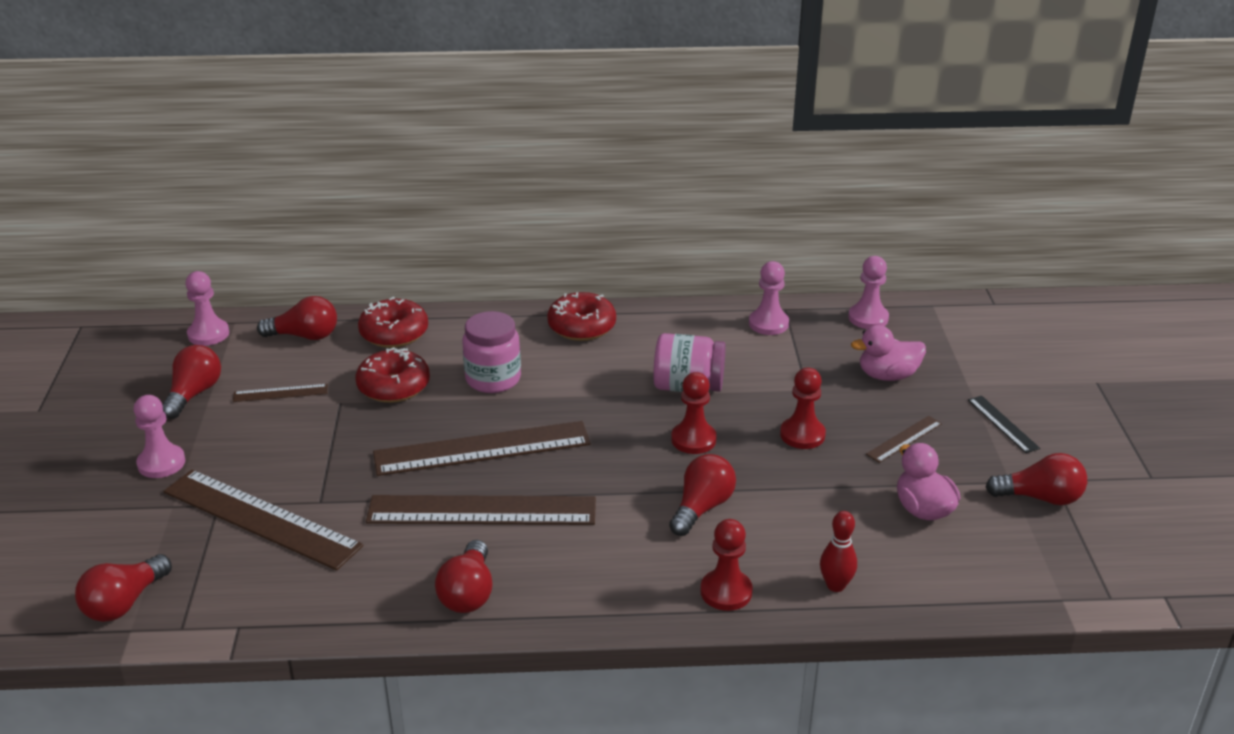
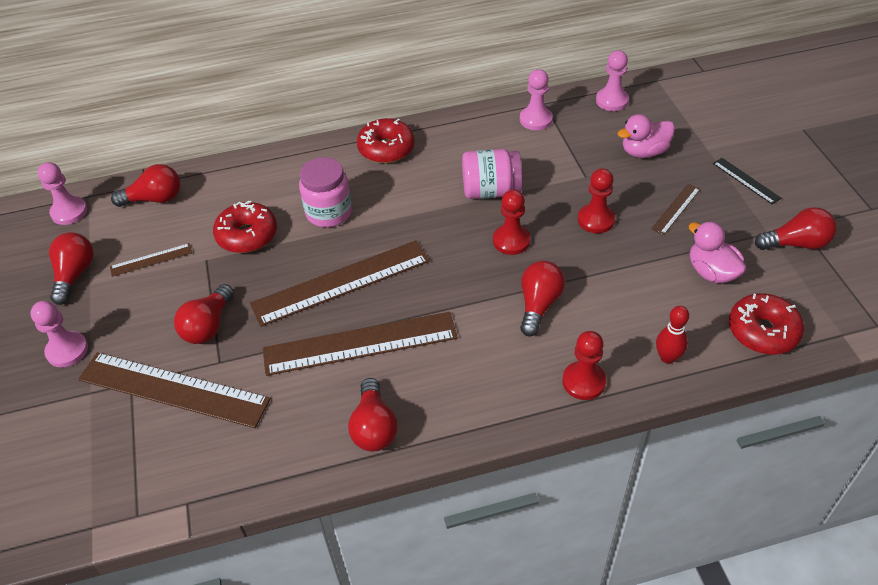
camera: 10 degrees left, 15 degrees up
red light bulb [75,554,172,622] -> red light bulb moved to [174,284,234,344]
red donut [358,297,428,348] -> red donut moved to [729,293,804,355]

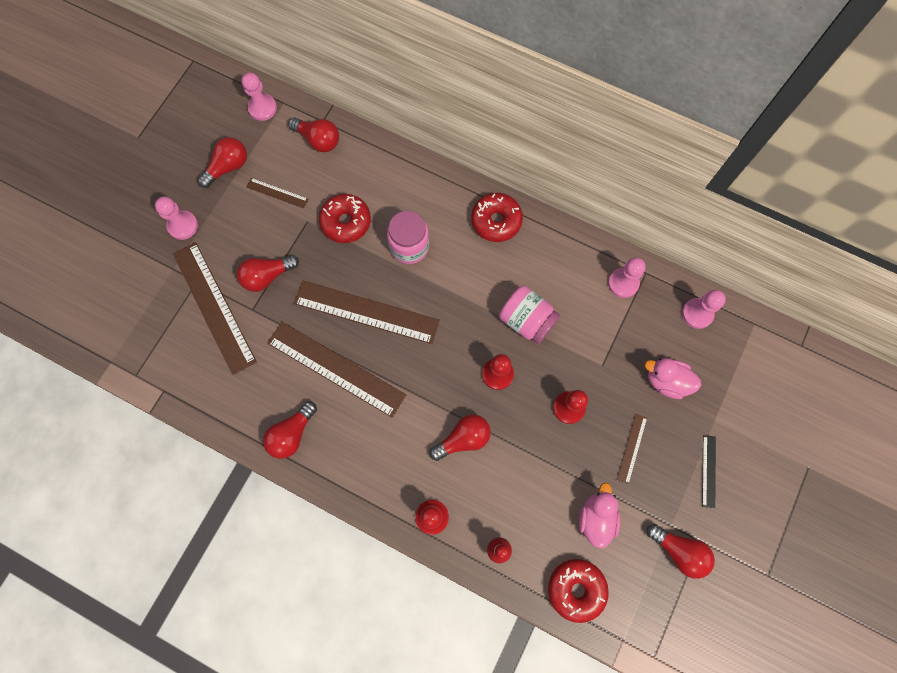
camera: 40 degrees right, 25 degrees up
brown ruler [651,184,700,235] -> brown ruler turned 60 degrees counterclockwise [617,414,647,484]

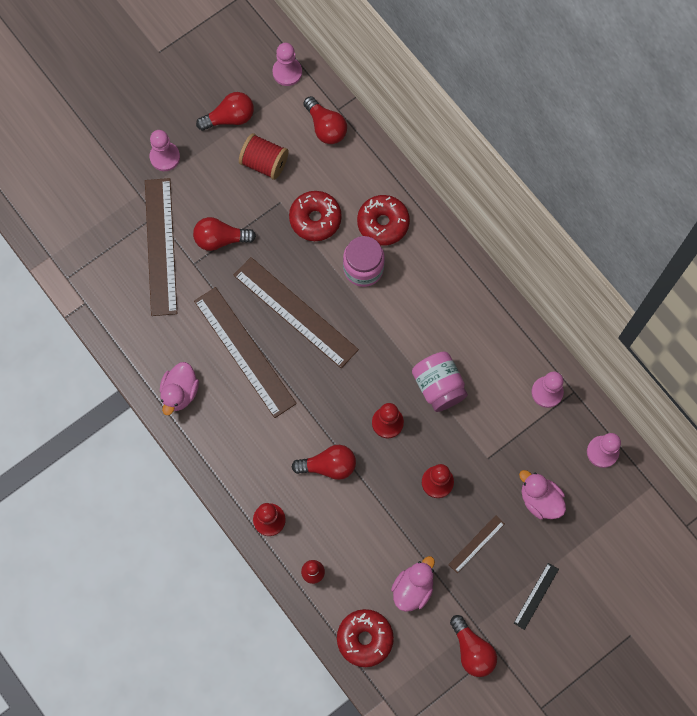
camera: 25 degrees right, 0 degrees up
brown ruler [247,178,308,208] -> red spool [239,133,289,180]
red light bulb [263,402,317,459] -> pink duck [160,362,199,415]
red donut [471,193,523,242] -> red donut moved to [357,195,410,246]

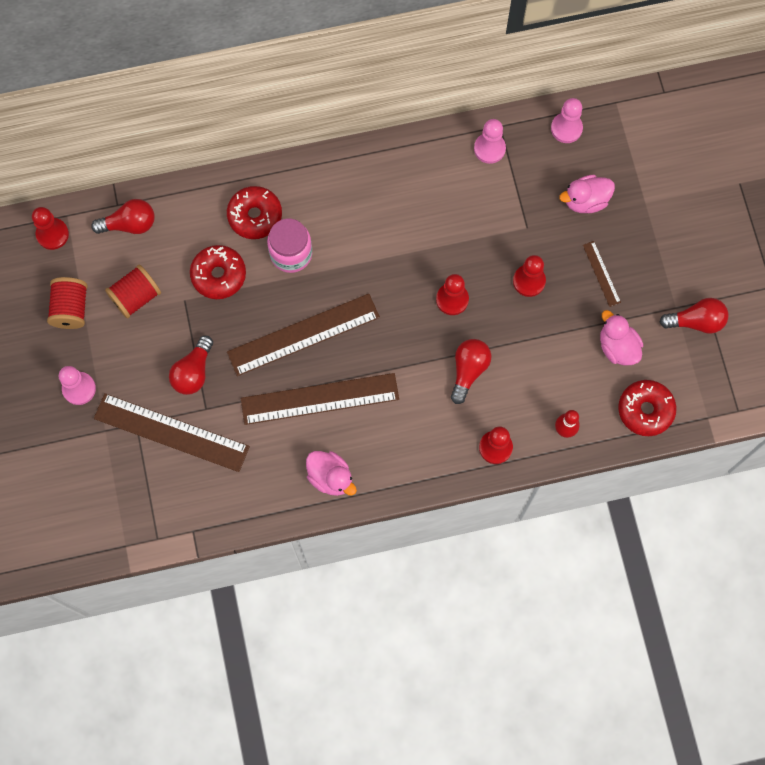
camera: 65 degrees left, 0 degrees up
red light bulb [196,92,254,131] -> red spool [47,277,88,329]
pink pawn [273,43,302,86] -> red pawn [32,207,69,250]
pink jar [412,351,468,412] -> none
black ruler [514,563,559,630] -> none

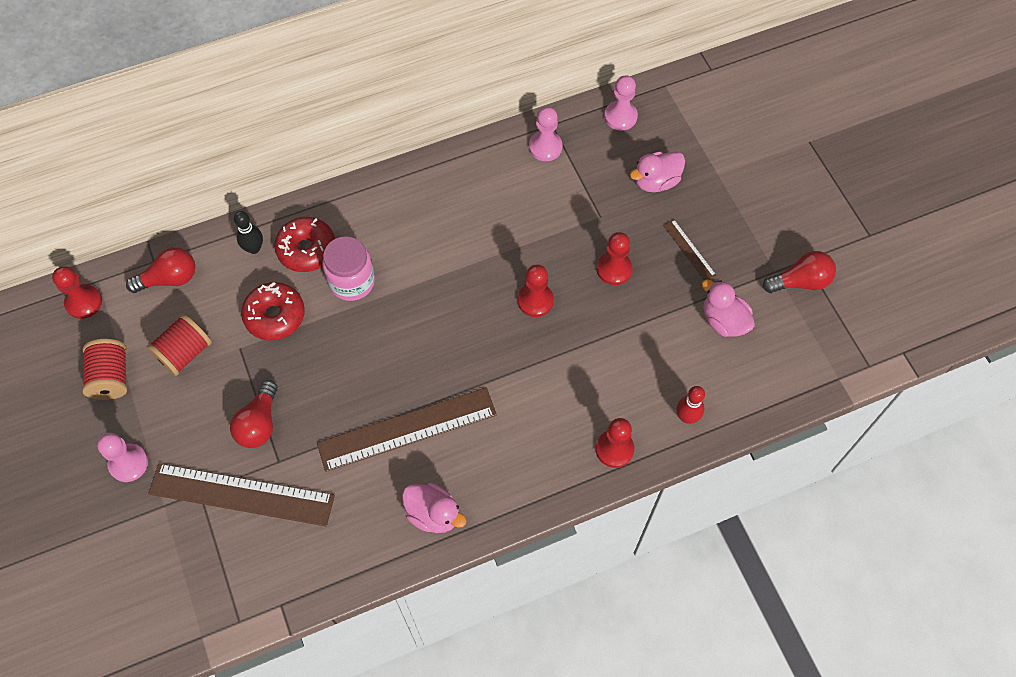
camera: 10 degrees left, 10 degrees down
brown ruler [227,294,380,376] -> none
red light bulb [451,339,491,404] -> none
red donut [618,380,676,436] -> none
none -> black bowling pin [234,211,263,254]

